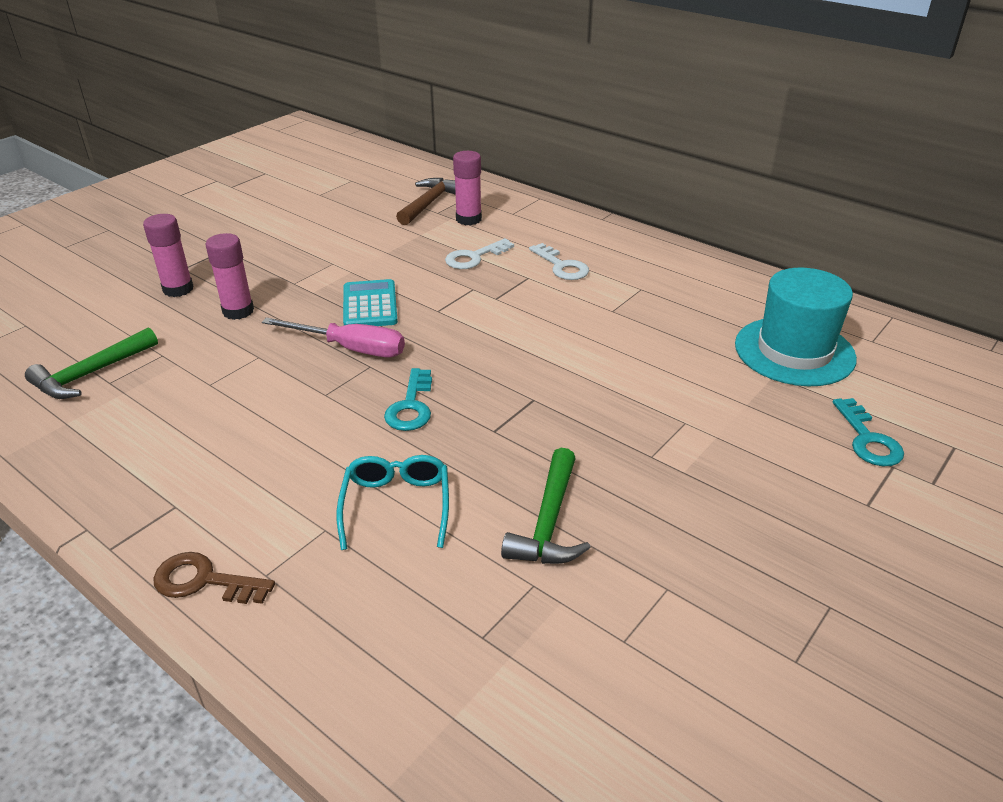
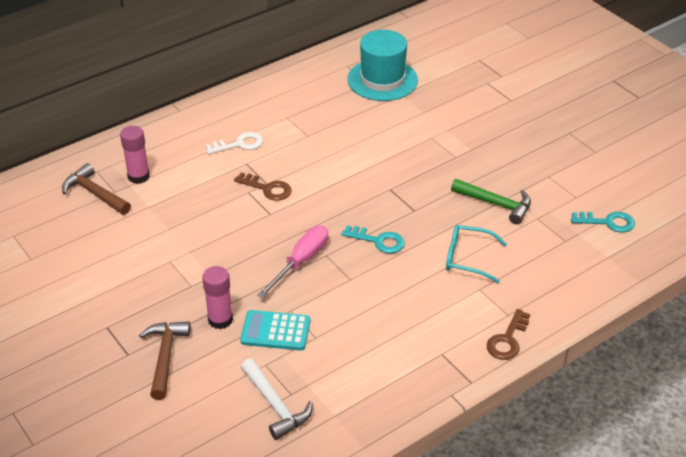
camera: 75 degrees left, 5 degrees up
green hammer [25,327,158,399] -> white hammer [241,359,313,440]
pink glue stick [143,214,194,297] -> brown hammer [139,321,191,400]
turquoise calculator [343,279,398,326] -> turquoise calculator moved to [240,310,310,351]
white key [445,238,514,269] -> none
turquoise key [833,398,904,466] -> turquoise key moved to [571,212,635,233]
none -> brown key [234,173,292,201]

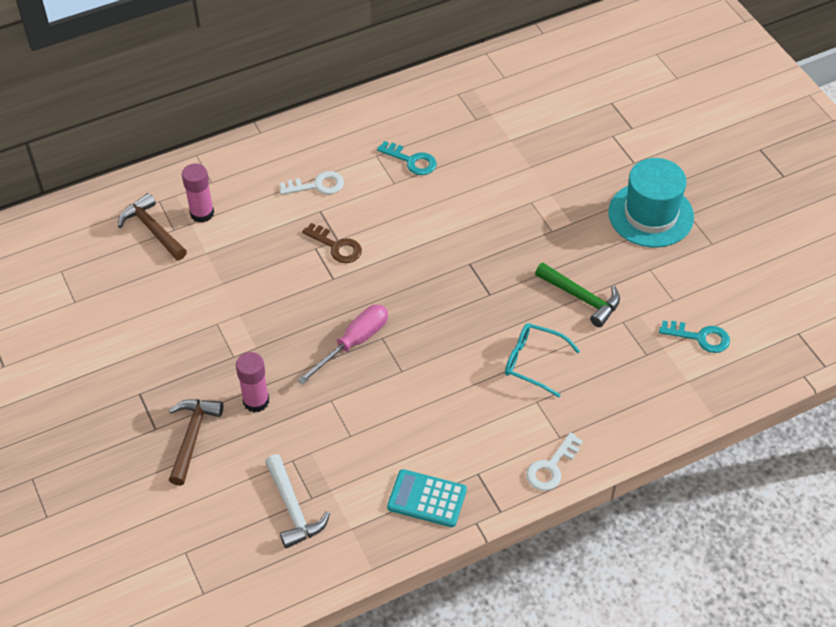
camera: 10 degrees right, 10 degrees up
turquoise calculator [240,310,310,351] -> turquoise calculator moved to [387,469,467,527]
turquoise key [342,225,405,254] -> turquoise key moved to [377,141,437,175]
turquoise hat [347,30,418,101] -> turquoise hat moved to [608,158,694,247]
brown key [487,309,530,360] -> white key [526,432,583,491]

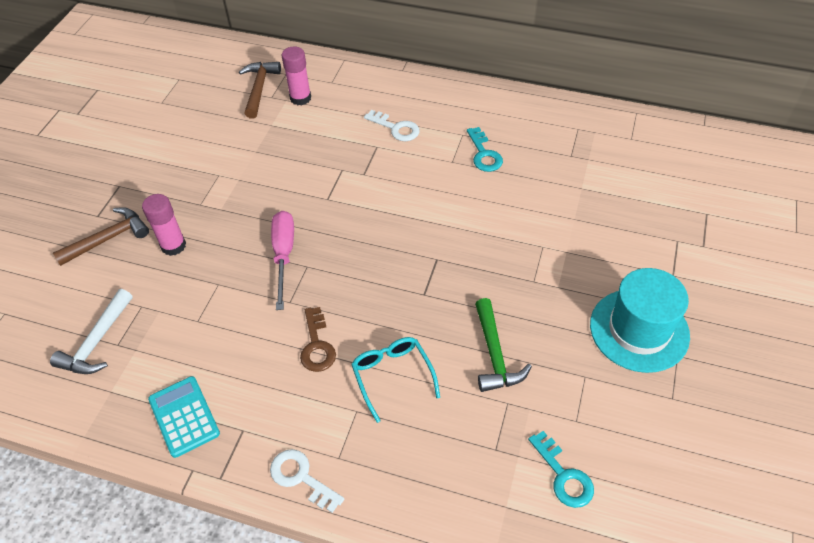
camera: 45 degrees right, 0 degrees up
pink screwdriver [297,305,388,385] -> pink screwdriver turned 90 degrees counterclockwise [271,211,294,310]
brown key [302,223,362,263] -> brown key moved to [300,307,336,372]
white key [526,432,583,491] -> white key turned 45 degrees clockwise [270,449,344,513]

